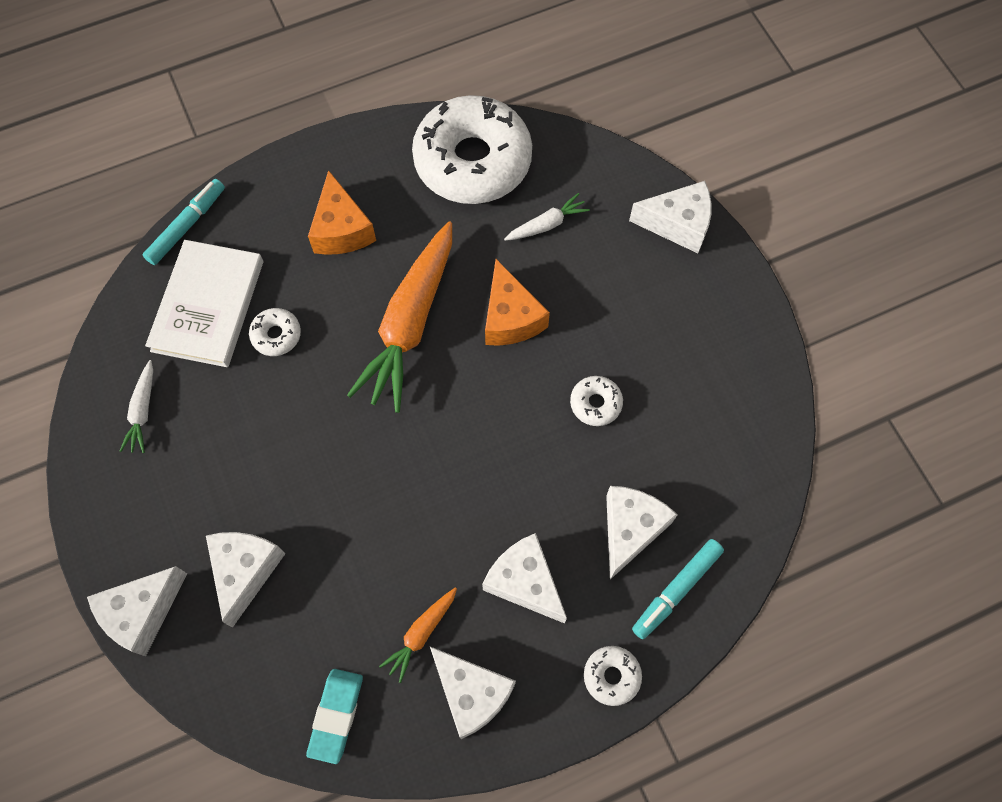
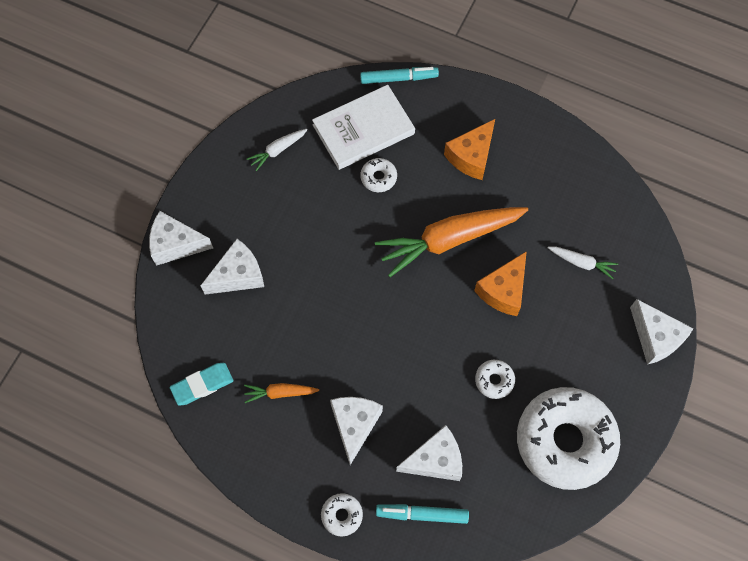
camera: 50 degrees right, 0 degrees up
white donut [412,95,532,204] -> white donut moved to [517,387,620,490]
white cheese [430,646,516,739] -> none

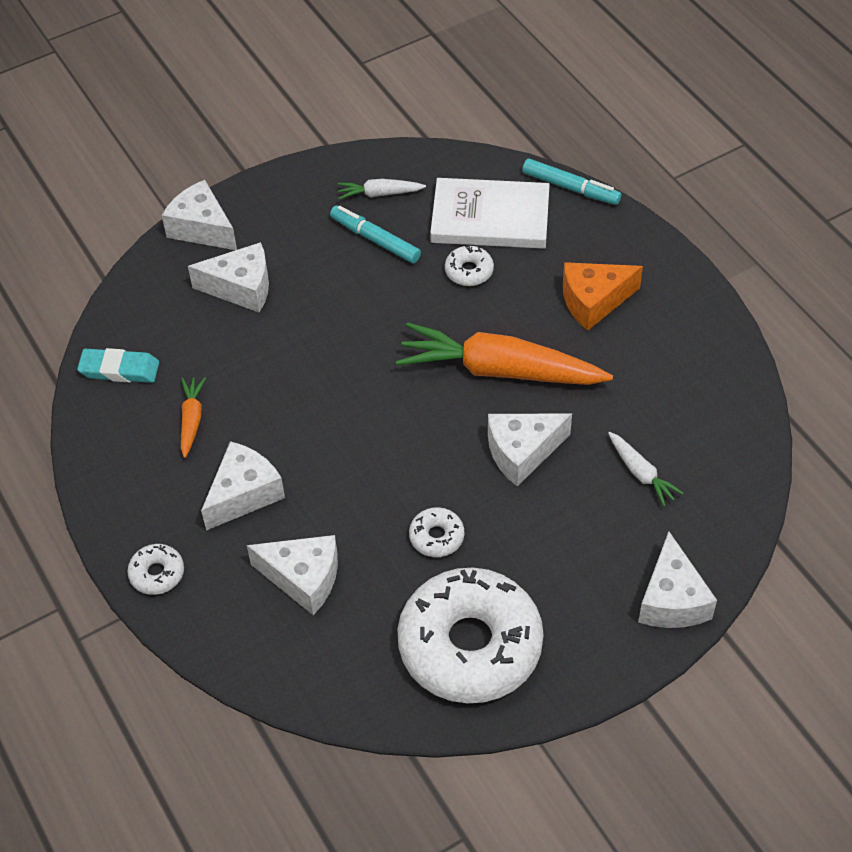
camera: 35 degrees right, 15 degrees down
orange carrot [244,383,319,403] -> orange carrot turned 60 degrees clockwise [181,377,206,458]
turquoise marker [376,504,469,524] -> turquoise marker moved to [330,206,421,263]
orange cheese [474,251,527,316] -> white cheese [488,413,572,487]

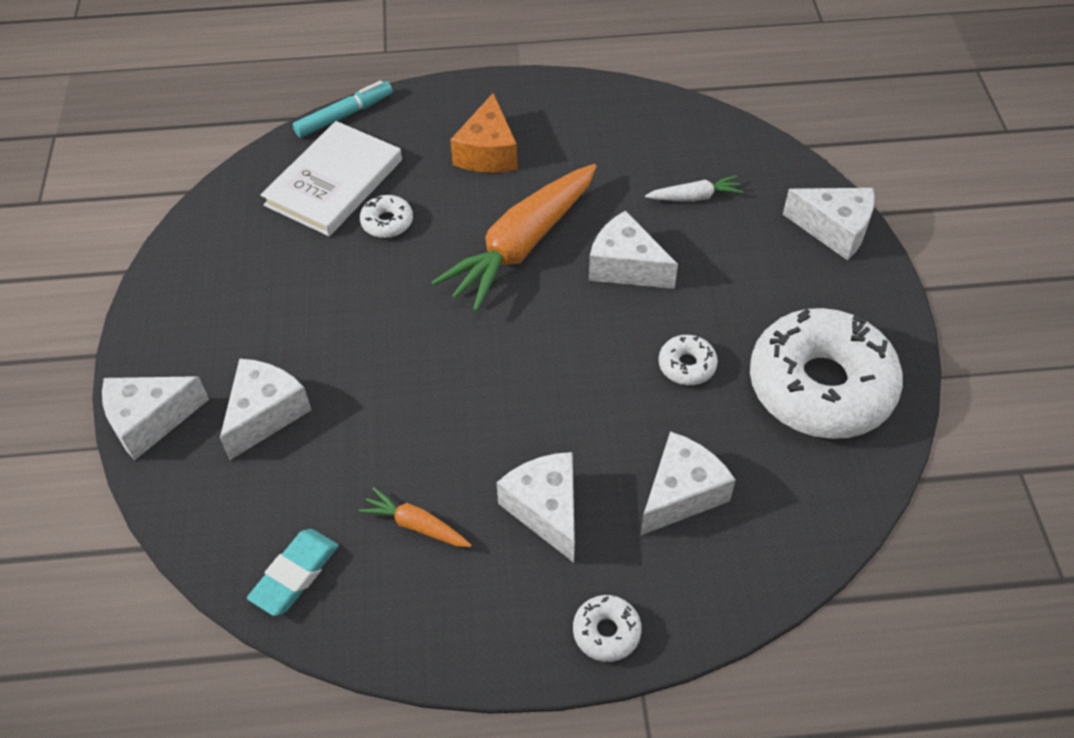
camera: 65 degrees left, 0 degrees up
turquoise marker [330,206,421,263] -> none
white carrot [338,179,426,200] -> none
white cheese [488,413,572,487] -> white cheese turned 120 degrees clockwise [589,210,678,289]

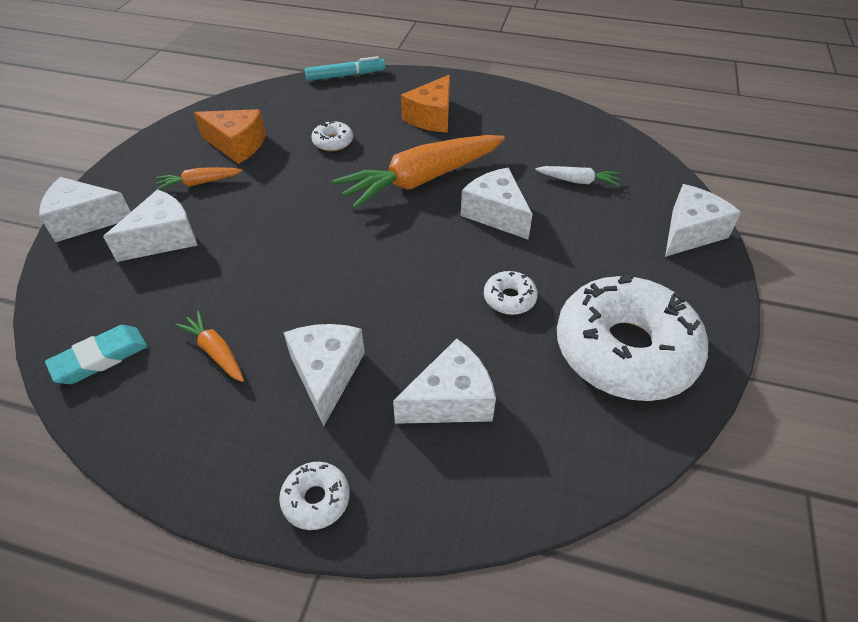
camera: 20 degrees right, 5 degrees down
white book [261,121,402,236] -> none
white cheese [783,188,875,260] -> white cheese turned 90 degrees counterclockwise [665,184,742,257]
none -> orange carrot [156,167,242,190]
none -> orange cheese [194,109,266,164]

